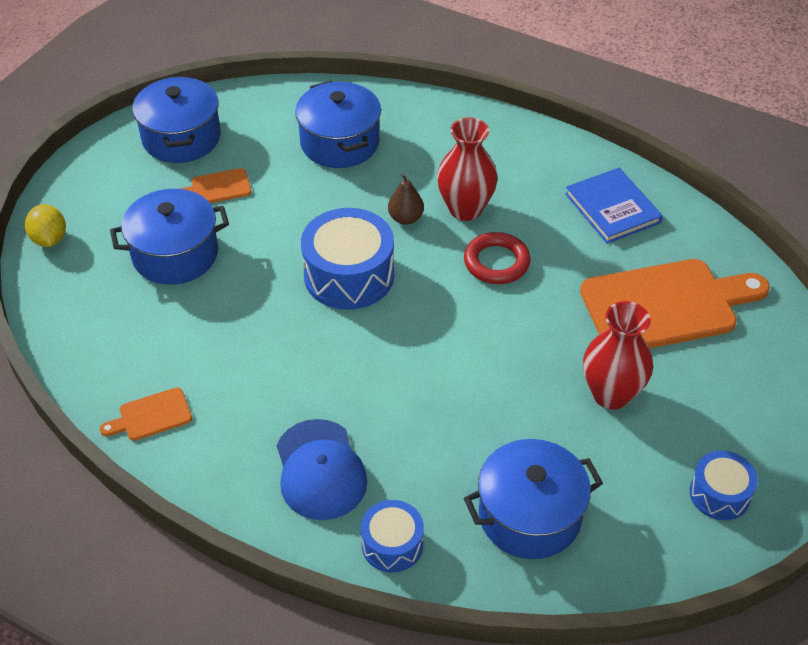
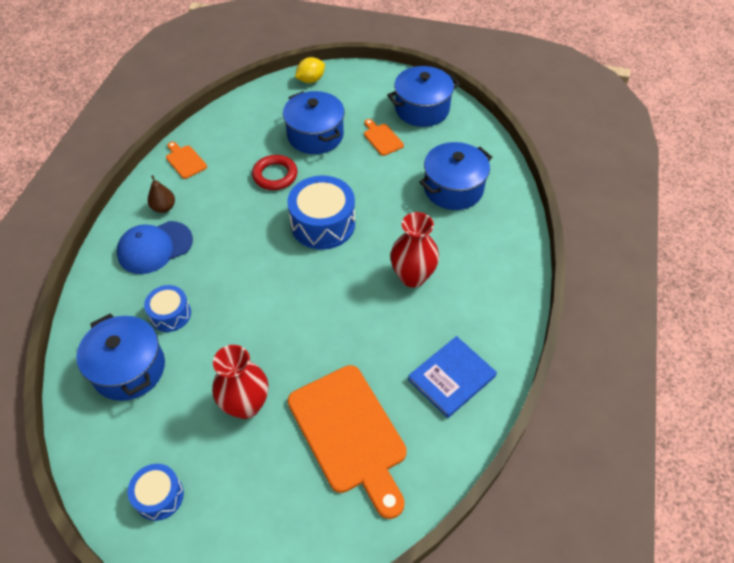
camera: 75 degrees right, 5 degrees up
blue drum [361,500,424,572] -> blue drum moved to [144,285,191,332]
brown pear [388,174,424,225] -> brown pear moved to [148,175,175,213]
red ring [464,232,531,284] -> red ring moved to [252,155,298,190]

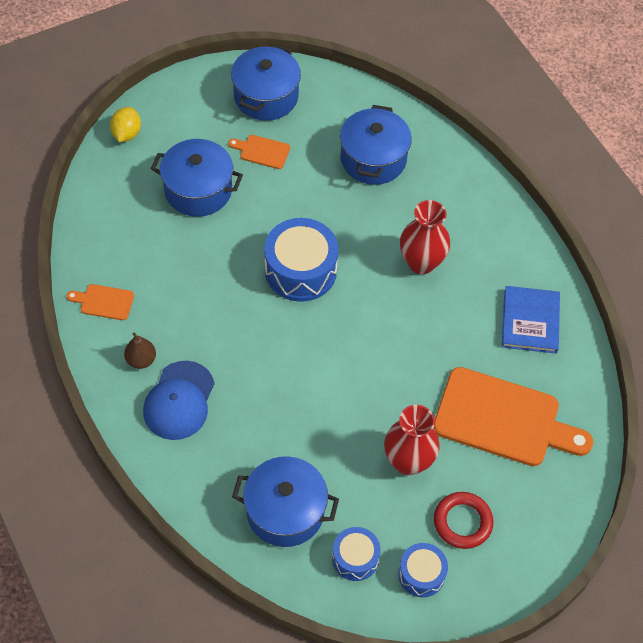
camera: 45 degrees left, 5 degrees up
blue drum [144,285,191,332] -> blue drum moved to [332,527,381,581]
red ring [252,155,298,190] -> red ring moved to [434,492,493,549]

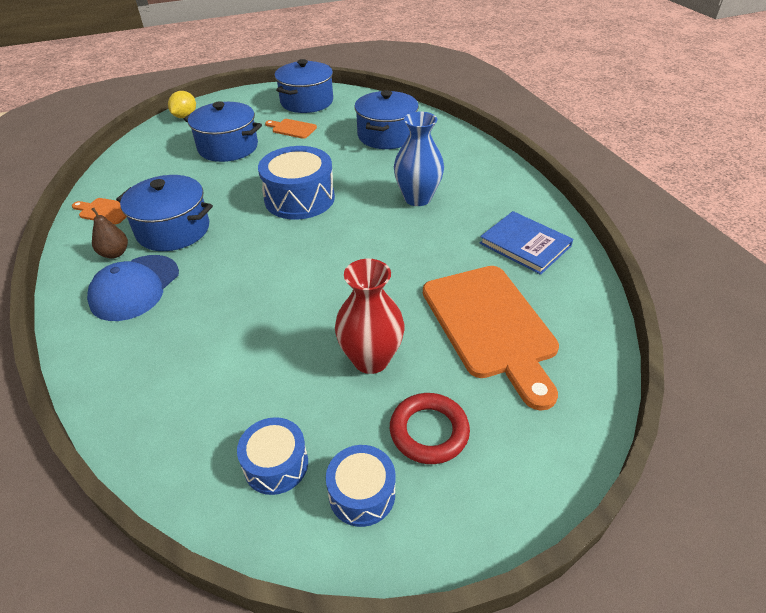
camera: 10 degrees right, 15 degrees down
blue pot [232,456,339,547] -> blue pot moved to [116,175,213,251]
red vase [400,200,450,274] -> blue vase [394,112,444,206]
orange cutting board [434,367,593,466] -> orange cutting board turned 45 degrees clockwise [423,266,559,411]
blue book [502,286,560,354] -> blue book turned 60 degrees counterclockwise [480,211,573,275]

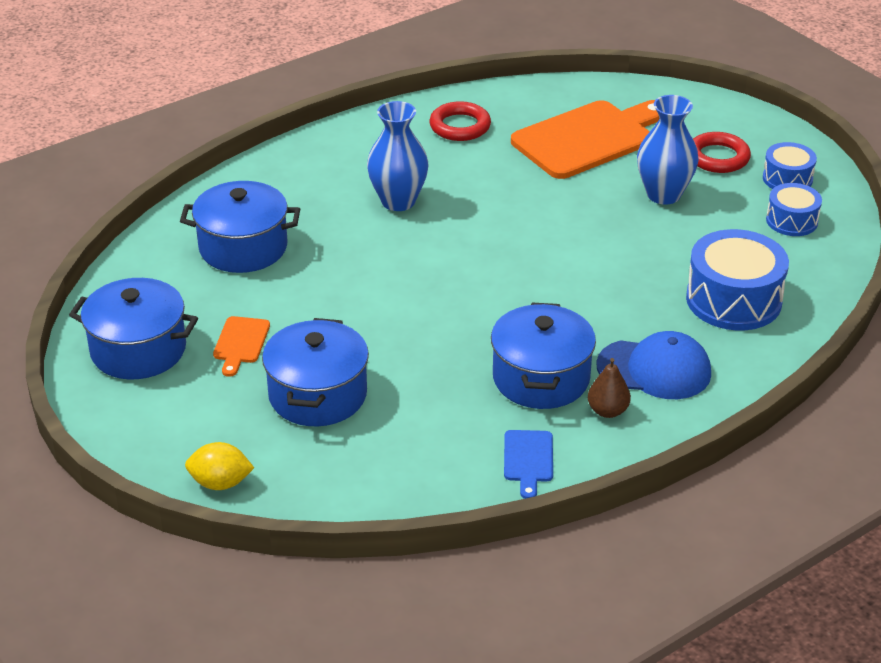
camera: 105 degrees left, 5 degrees down
orange cutting board [72,198,127,224] -> blue cutting board [504,430,553,499]
blue drum [258,146,335,219] -> blue drum moved to [686,229,789,330]
red vase [335,259,405,374] -> blue vase [637,95,699,205]
blue book [480,211,573,275] -> red ring [429,101,491,141]

